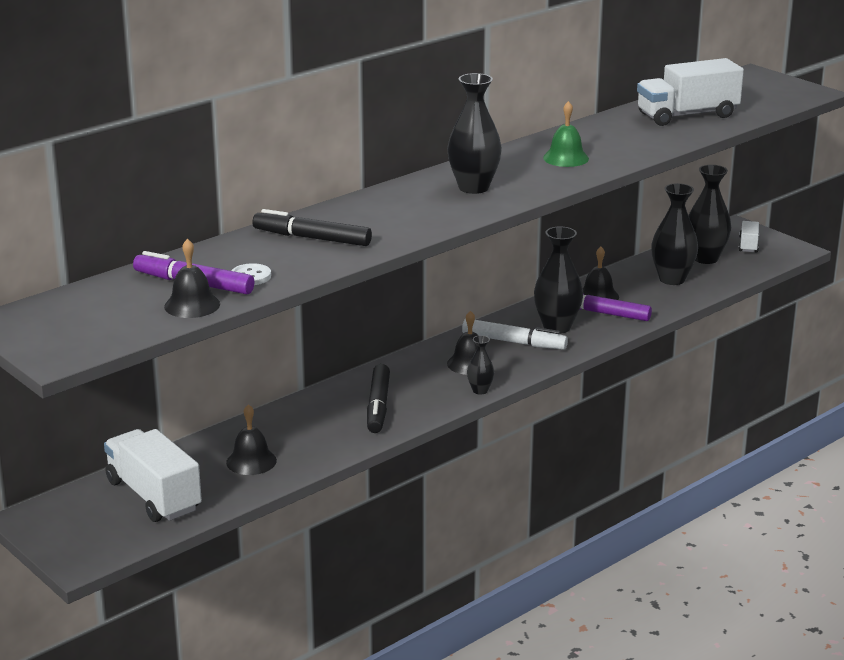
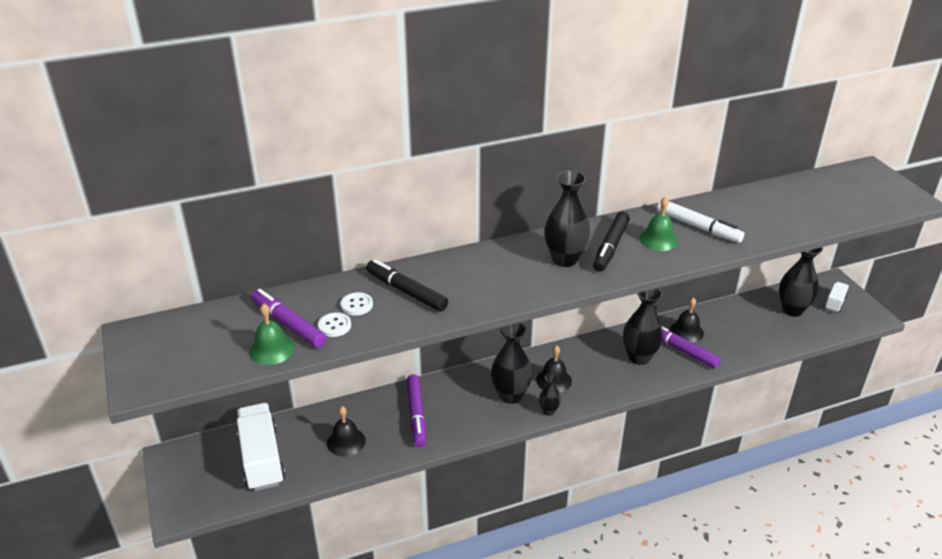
camera: 20 degrees right, 10 degrees up
black bell [164,239,220,318] -> green bell [249,304,295,365]
black marker [367,364,390,433] -> black marker moved to [593,212,630,272]
white marker [462,319,568,350] -> white marker moved to [657,201,745,243]
white truck [637,58,744,126] -> none
black vase [651,183,698,285] -> black vase moved to [491,323,533,404]
none -> white button [341,292,373,316]
none -> purple marker [406,374,426,447]

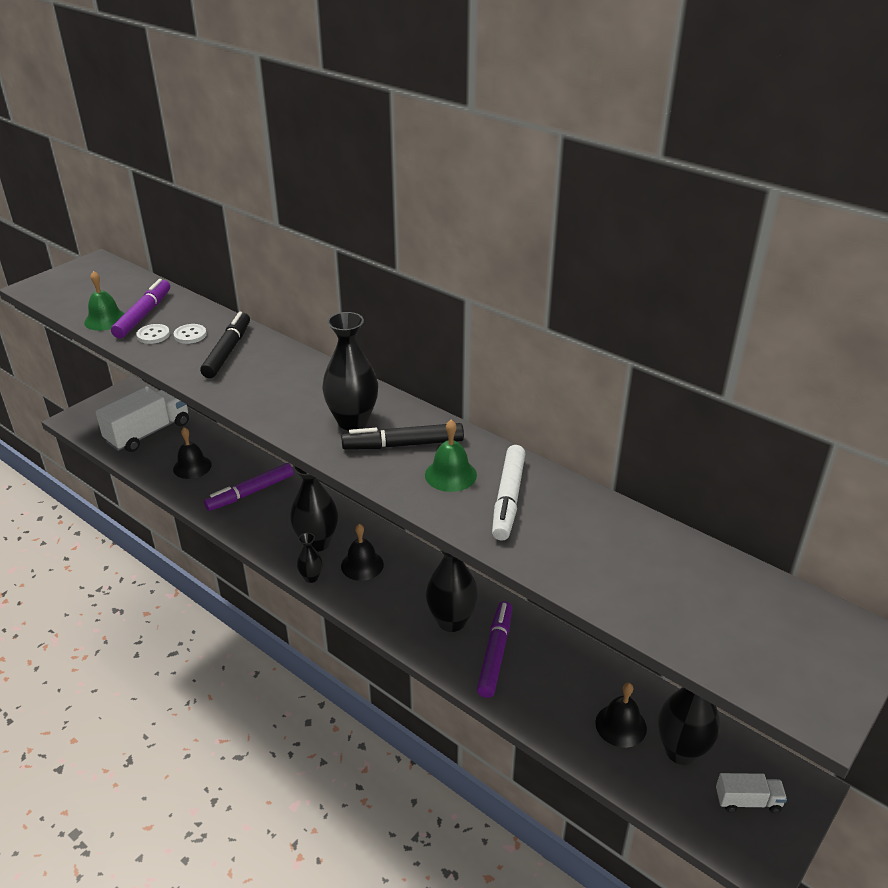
camera: 60 degrees right, 0 degrees up
black bell [670,297,704,343] -> black bell moved to [595,683,647,748]

